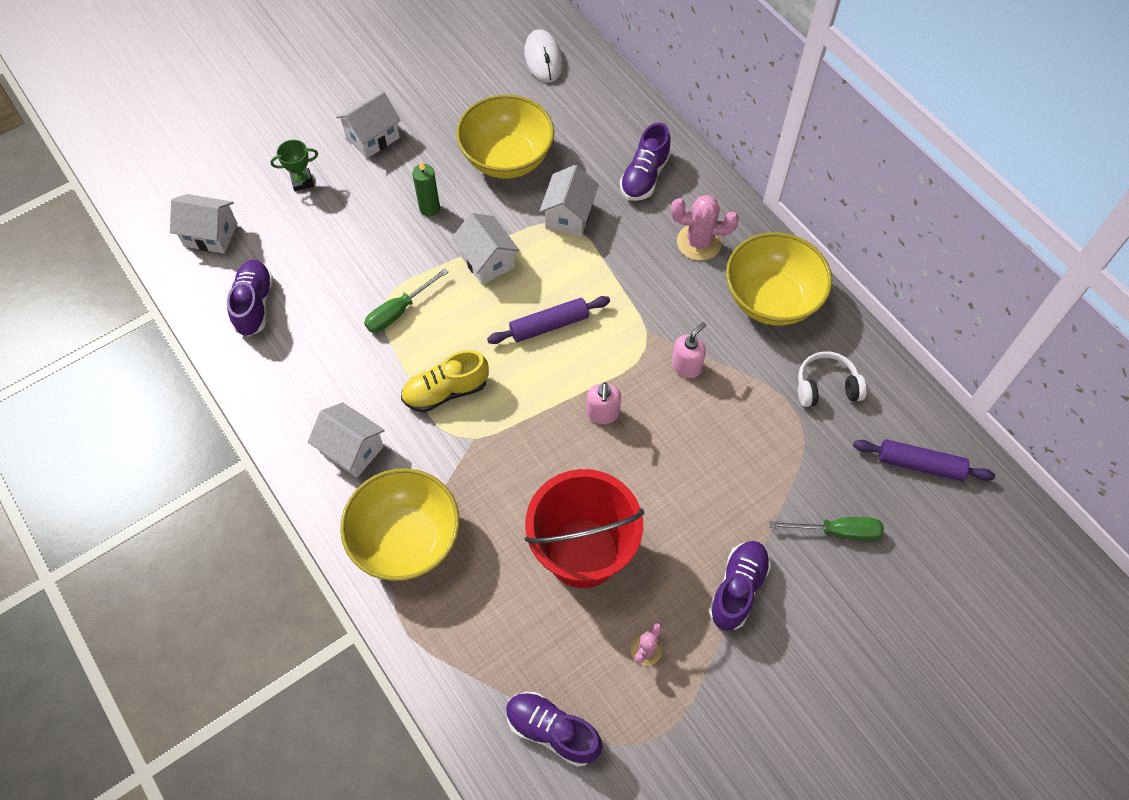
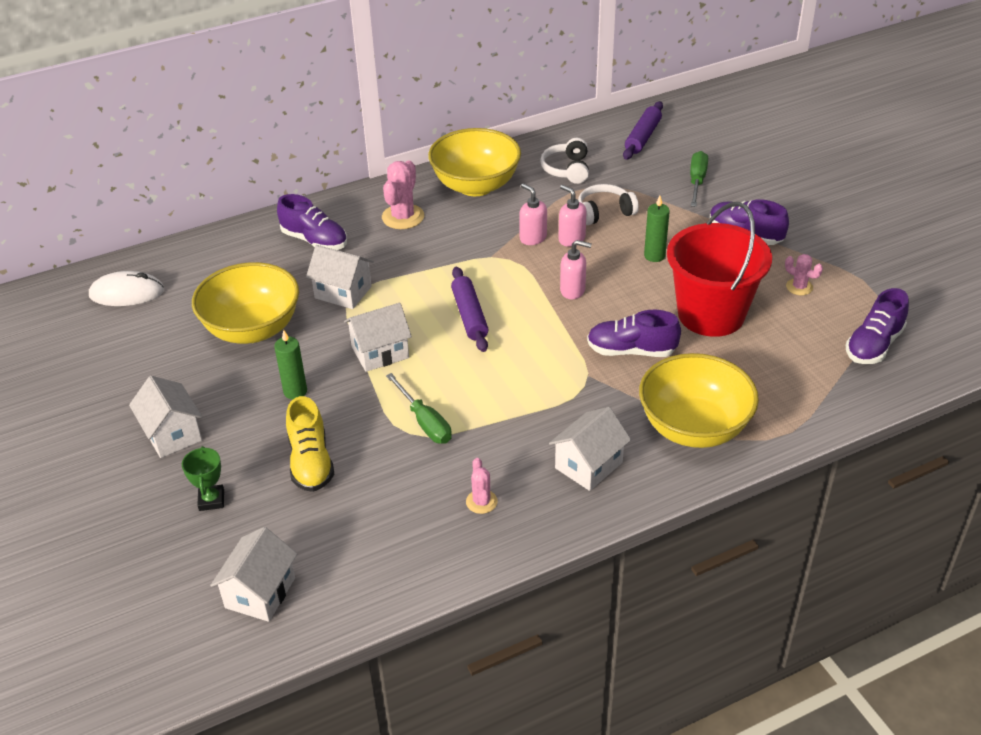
camera: 80 degrees left, 20 degrees down
purple shoe [227,260,273,337] -> purple shoe moved to [587,310,681,357]
yellow shoe [401,350,489,412] -> yellow shoe moved to [286,396,334,492]
none -> pink cactus [466,458,498,514]
none -> pink soap dispenser [559,185,587,247]
none -> white headphones [578,184,639,225]
none -> green candle [644,196,670,262]

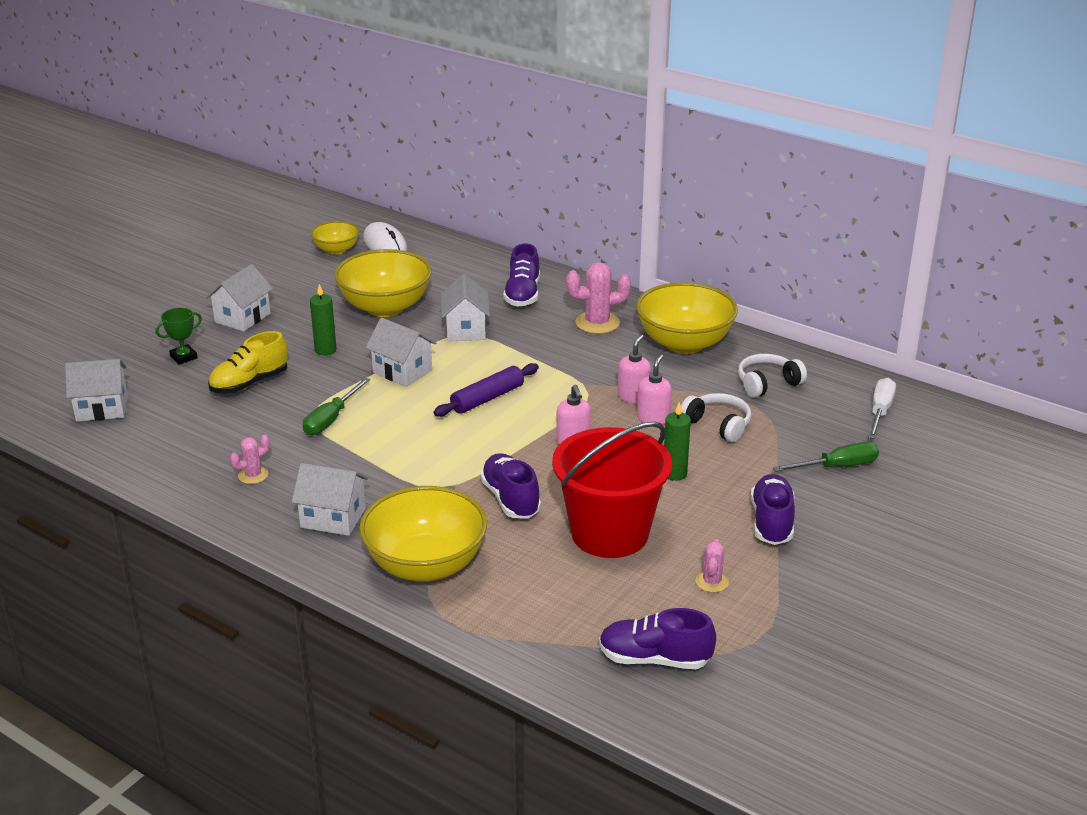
camera: 60 degrees right, 10 degrees down
purple rolling pin [623,101,663,160] -> white screwdriver [868,378,896,439]
none -> yellow bowl [311,221,359,255]

